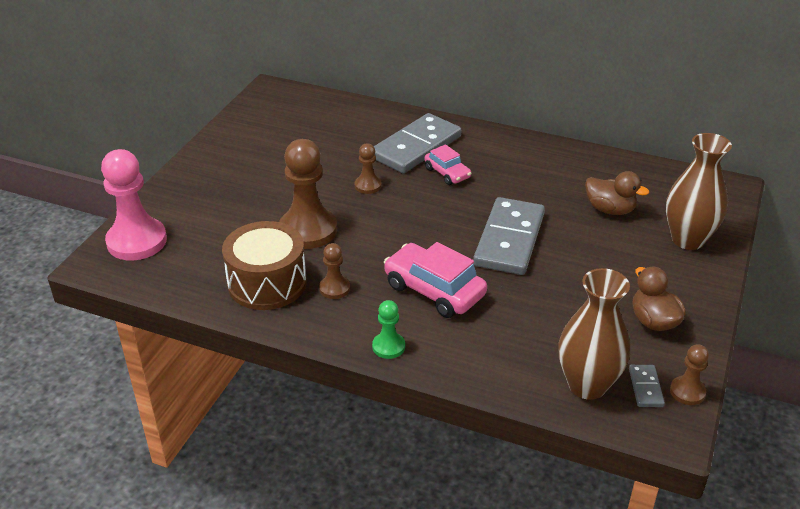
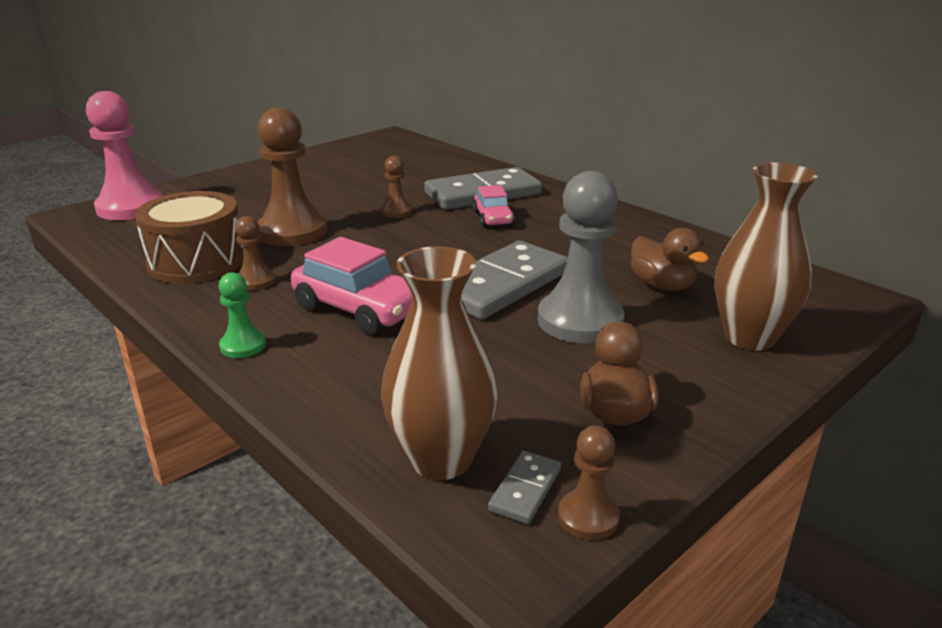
camera: 25 degrees right, 10 degrees down
pink car [384,242,487,318] -> pink car turned 150 degrees clockwise [291,237,413,334]
none -> grey pawn [538,171,625,344]

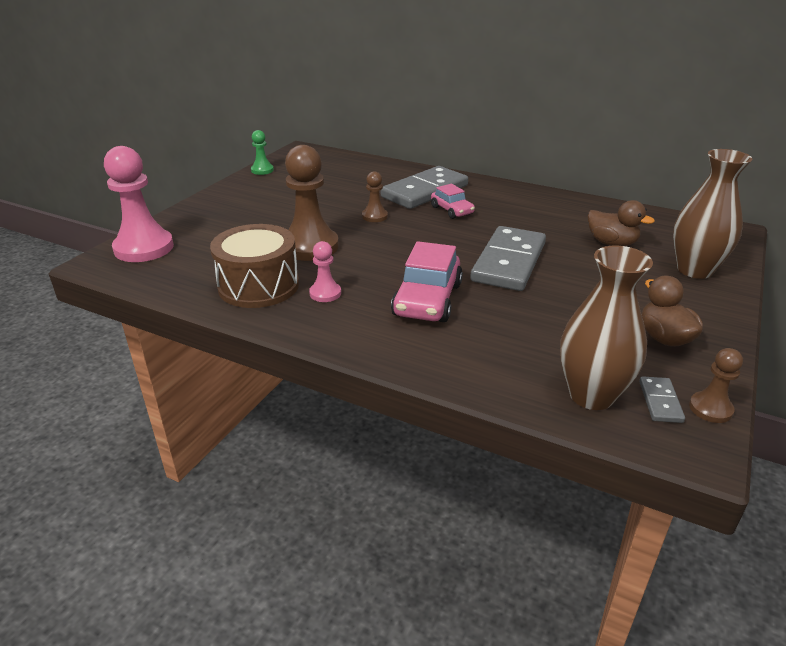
camera: 20 degrees left, 5 degrees up
green pawn [218,272,266,358] -> green pawn moved to [251,130,274,175]
brown pawn [235,216,275,291] -> pink pawn [309,241,341,302]
pink car [291,237,413,334] -> pink car turned 90 degrees clockwise [391,241,463,322]
grey pawn [538,171,625,344] -> none

